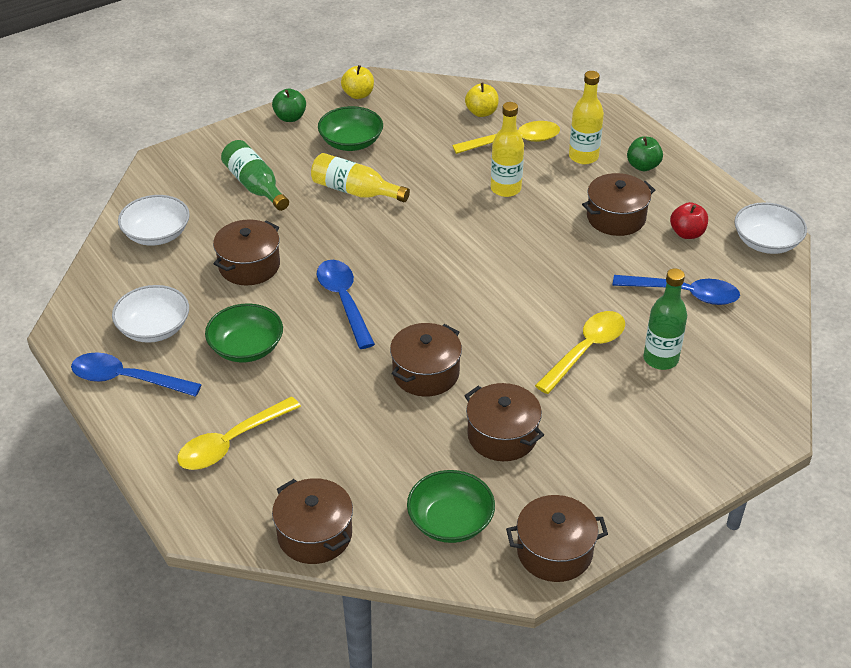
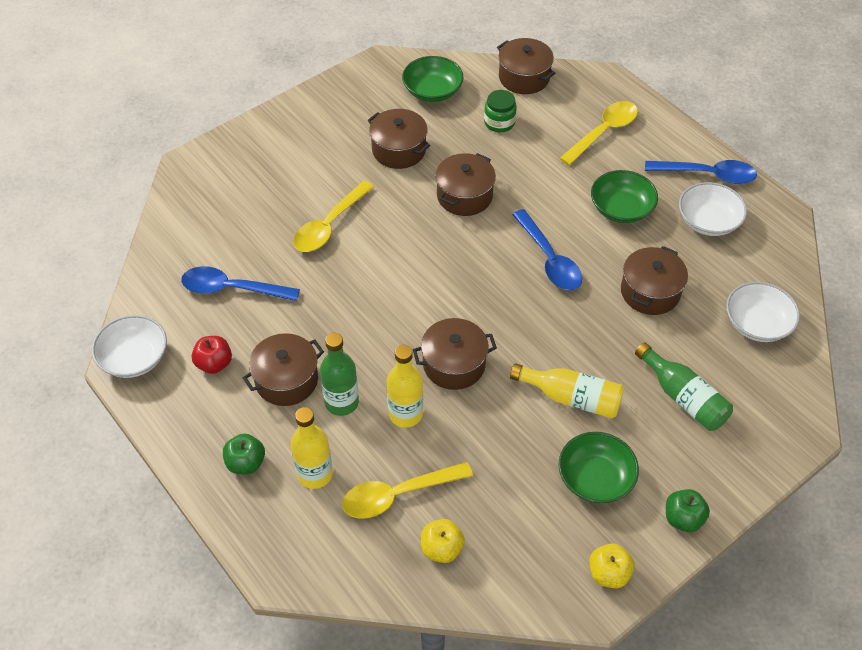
camera: 175 degrees right, 10 degrees up
brown pot [506,495,608,582] -> brown pot moved to [413,318,497,390]
green bottle [643,268,687,370] -> green bottle moved to [320,332,359,416]
none -> green jar [484,90,517,132]

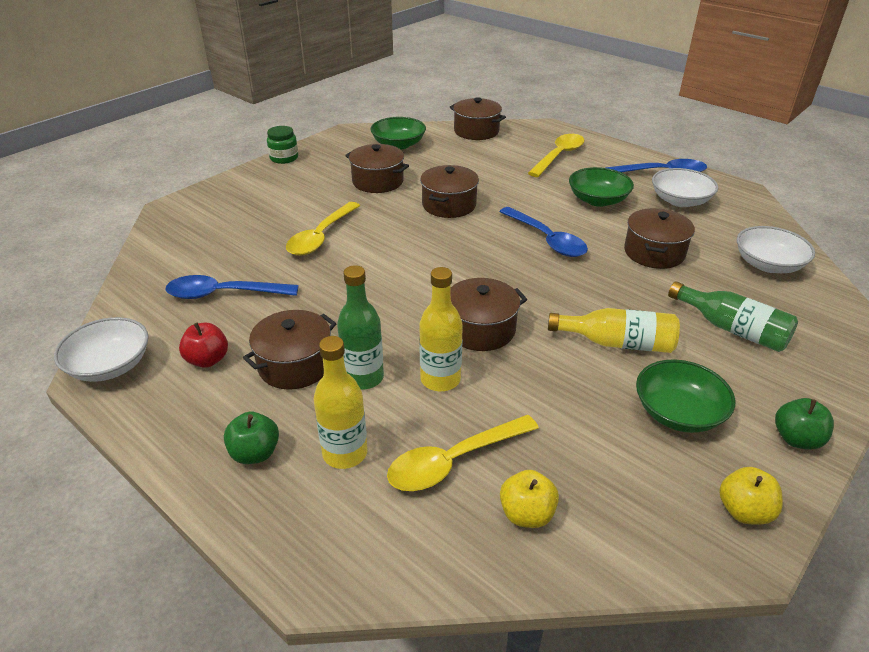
camera: 10 degrees left, 15 degrees down
green jar [484,90,517,132] -> green jar moved to [267,126,298,164]

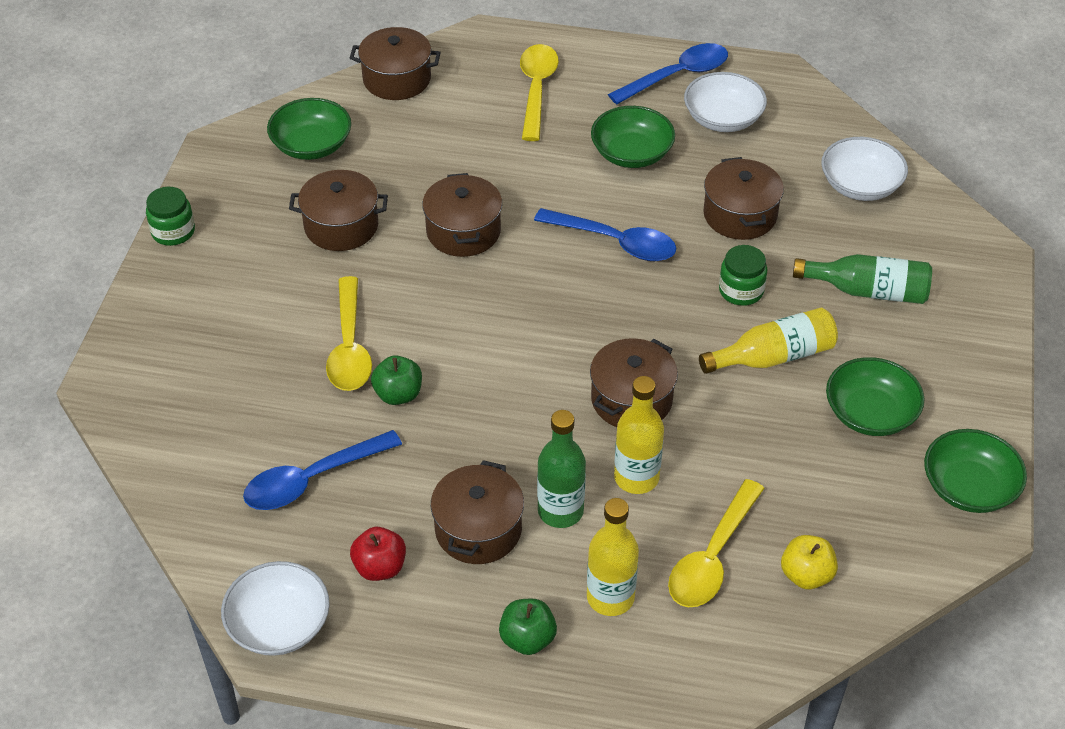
camera: 30 degrees left, 10 degrees up
yellow apple [719,467,783,525] -> green bowl [924,429,1027,513]
green apple [775,398,834,450] -> green apple moved to [371,355,422,405]
none -> green jar [719,245,767,306]

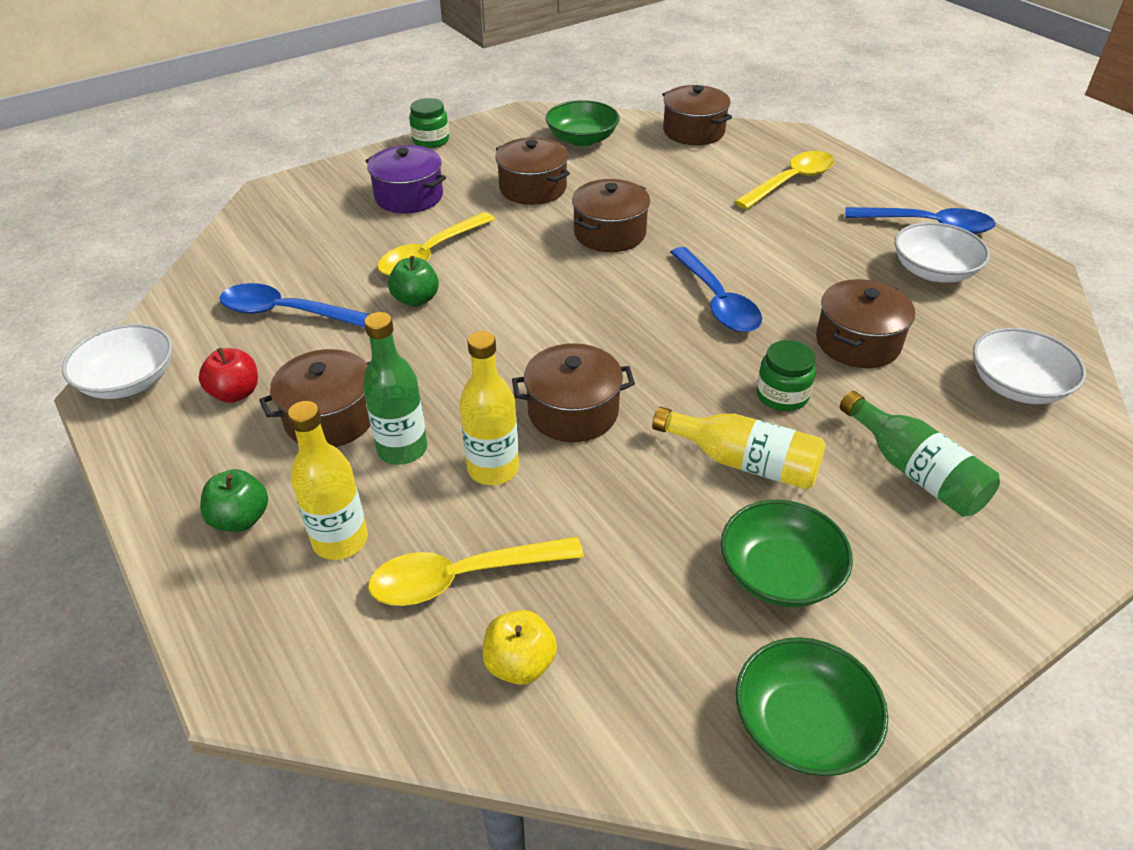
camera: 45 degrees right, 5 degrees down
green bowl [591,106,675,168] -> none
none -> purple pot [365,145,446,214]

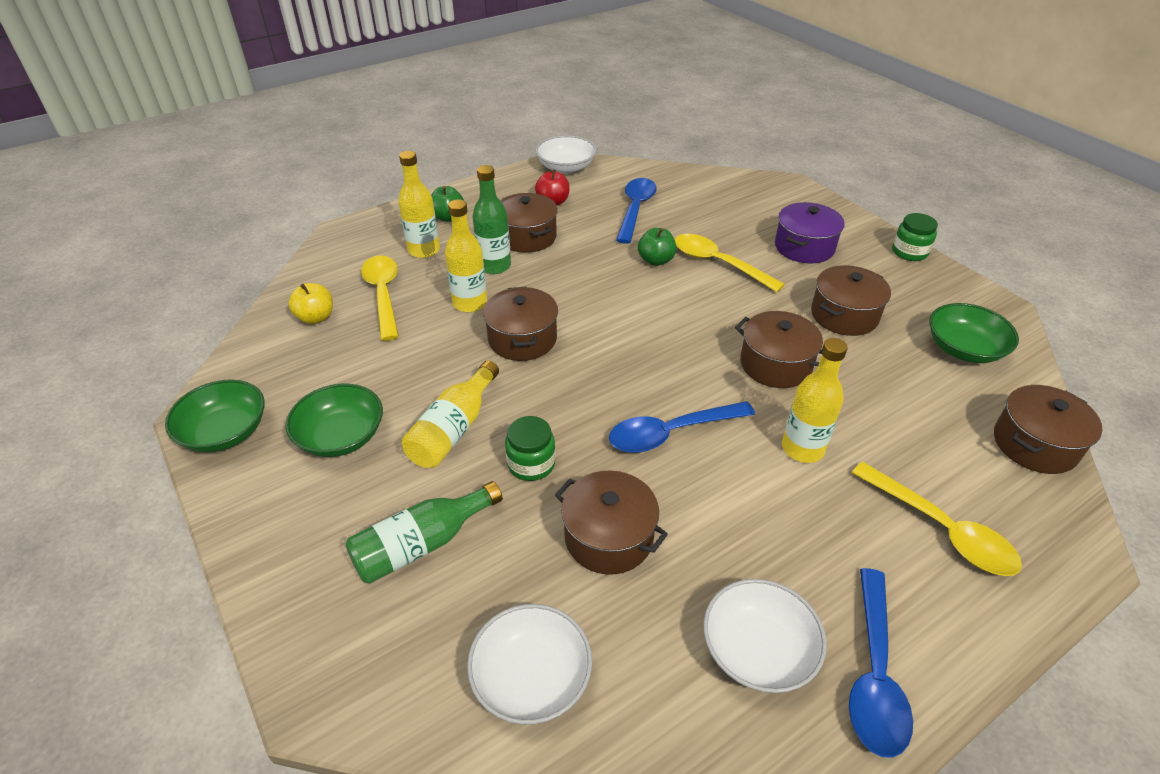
camera: 90 degrees right, 0 degrees up
none -> yellow bottle [782,338,848,463]

